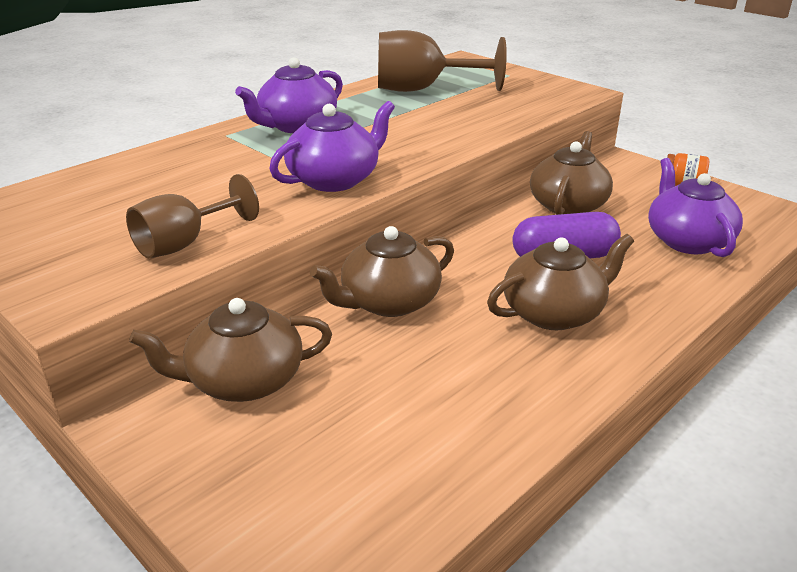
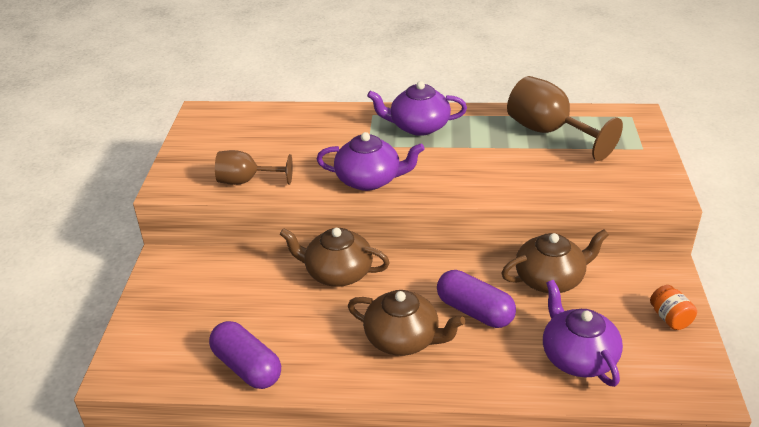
camera: 50 degrees right, 5 degrees up
brown teapot [129,298,332,402] -> none
purple teapot [648,158,743,257] -> purple teapot turned 60 degrees counterclockwise [543,280,623,387]
none -> purple capsule [209,321,281,389]

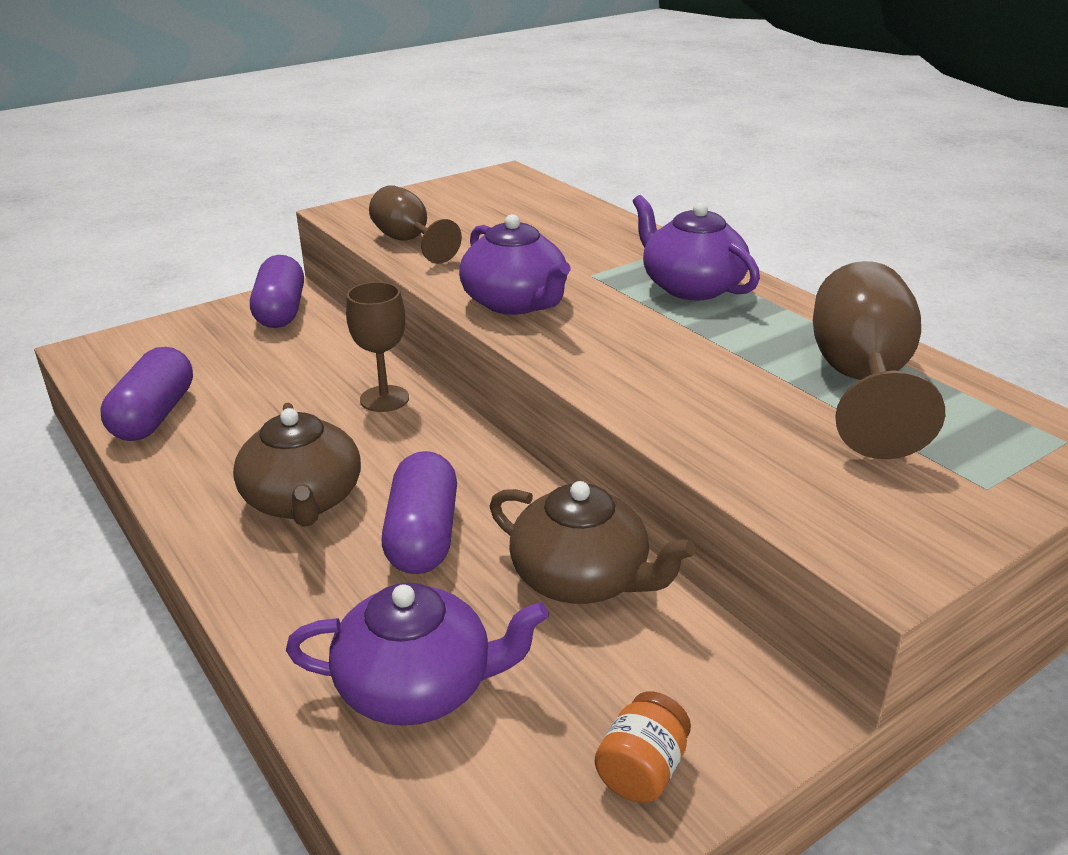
camera: 50 degrees right, 5 degrees down
brown teapot [280,228,390,287] -> brown goblet [346,282,409,412]
purple teapot [543,280,623,387] -> purple teapot turned 60 degrees clockwise [286,582,549,726]
none -> purple capsule [250,255,304,328]

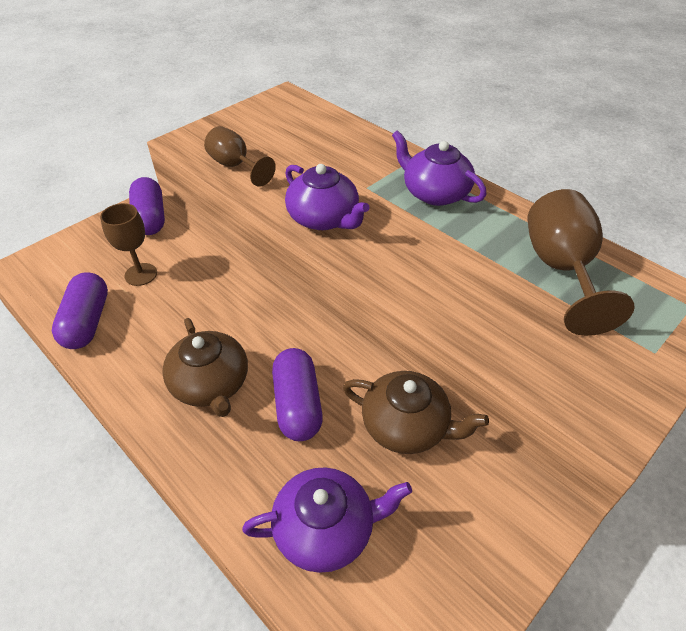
camera: 10 degrees left, 15 degrees up
brown goblet [346,282,409,412] -> brown goblet moved to [100,203,157,286]
orange jar [595,691,691,803] -> none

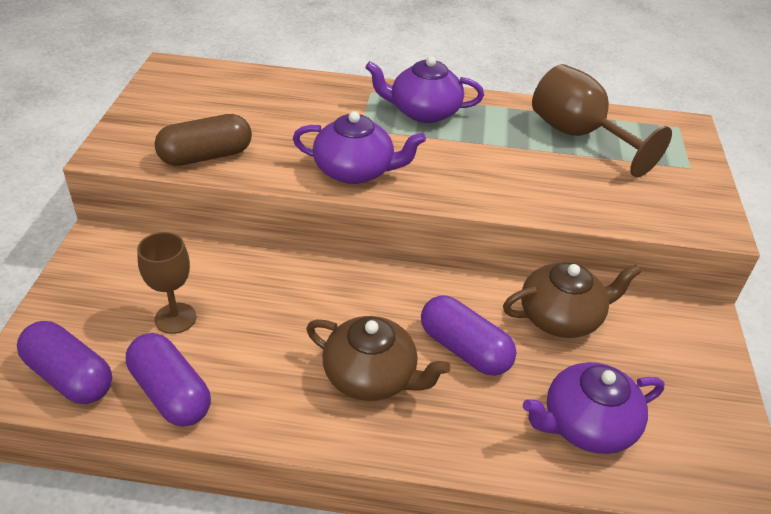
camera: 40 degrees left, 5 degrees down
purple capsule [129,177,165,235] -> purple capsule moved to [17,321,112,404]
brown goblet [204,126,276,187] -> brown capsule [154,114,252,166]
purple teapot [242,467,412,573] -> purple teapot turned 150 degrees counterclockwise [523,362,664,454]

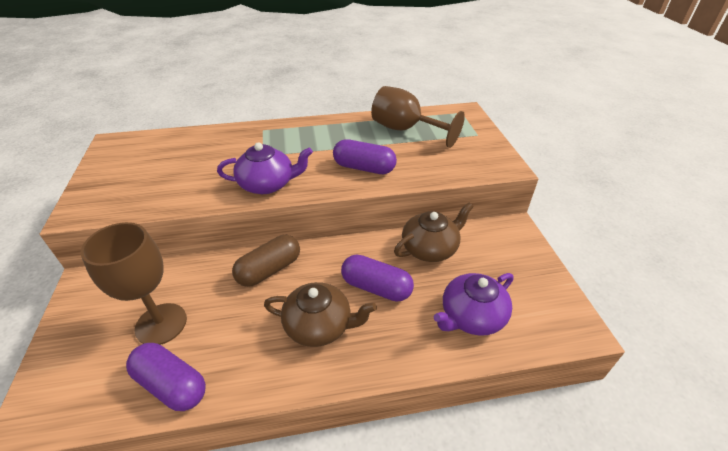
camera: 15 degrees left, 0 degrees up
purple capsule [17,321,112,404] -> purple capsule moved to [333,139,397,174]
brown goblet [137,232,196,334] -> brown goblet [80,222,187,345], size x1.56
brown capsule [154,114,252,166] -> brown capsule moved to [232,235,300,287]
purple teapot [365,56,484,123] -> none

